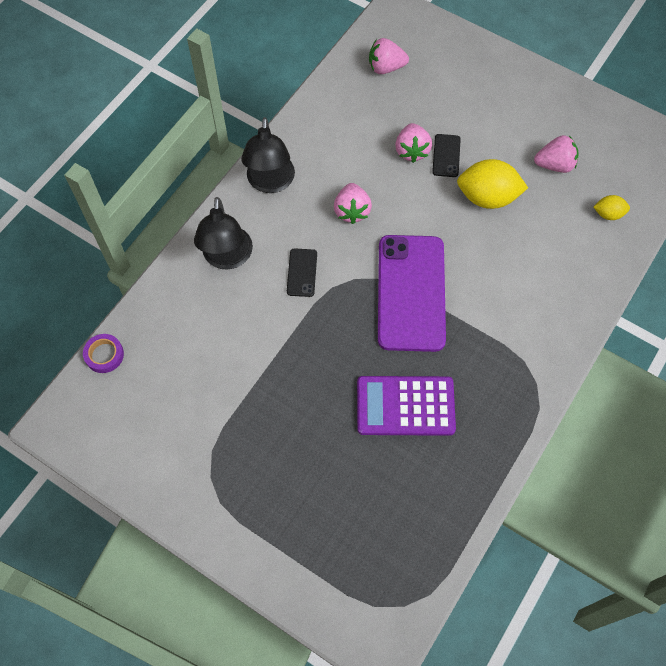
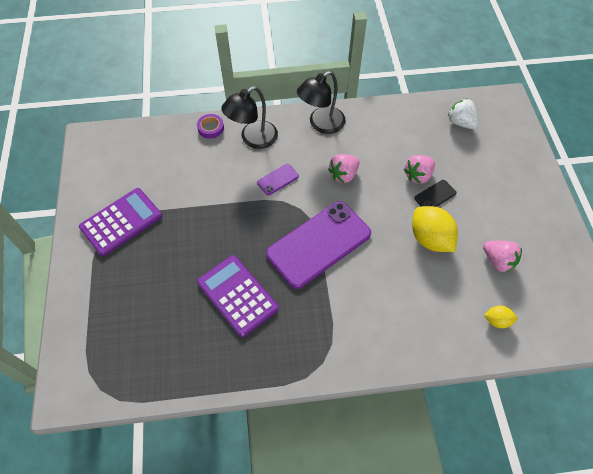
camera: 50 degrees right, 5 degrees down
purple tape [83,334,124,373] -> purple tape moved to [197,114,224,139]
black phone [287,248,317,297] -> purple phone [257,164,299,195]
pink strawberry [369,38,409,74] -> white strawberry [448,99,479,129]
yellow lemon [594,195,630,220] -> yellow lemon turned 45 degrees counterclockwise [484,305,517,328]
none -> purple calculator [79,188,162,256]

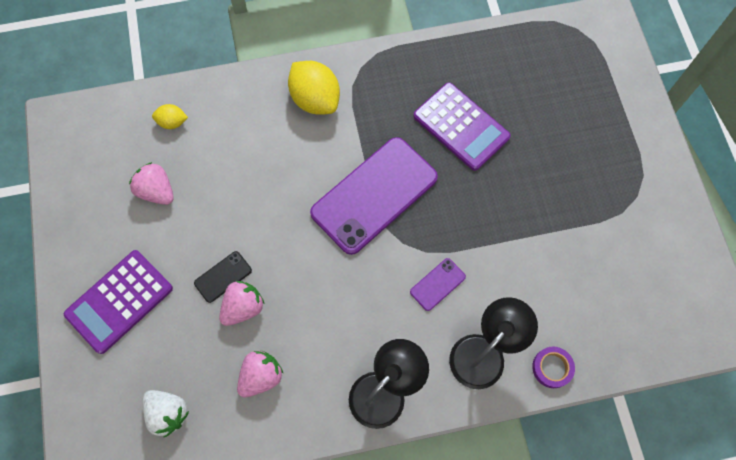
camera: 175 degrees right, 10 degrees up
purple calculator [79,188,162,256] -> purple calculator moved to [64,250,173,354]
pink strawberry [328,154,360,183] -> pink strawberry moved to [237,351,283,397]
yellow lemon [412,206,458,252] -> yellow lemon moved to [288,61,340,115]

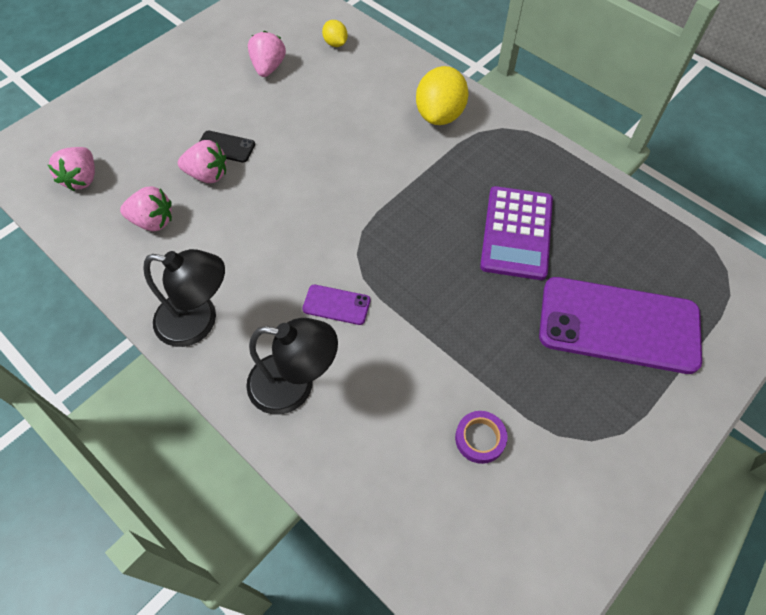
camera: 55 degrees right, 10 degrees down
purple calculator [64,250,173,354] -> none
white strawberry [143,390,189,437] -> pink strawberry [48,147,95,191]
purple phone [310,137,438,255] -> purple phone moved to [539,277,702,374]
purple tape [532,347,575,388] -> purple tape moved to [455,411,507,464]

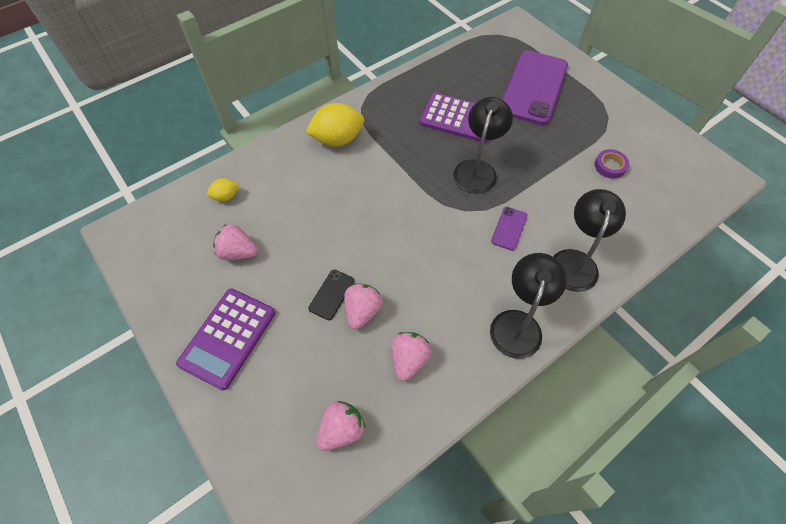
camera: 80 degrees left, 0 degrees up
pink strawberry [48,147,95,191] -> pink strawberry turned 60 degrees counterclockwise [316,401,365,451]
yellow lemon [416,66,468,125] -> yellow lemon turned 45 degrees counterclockwise [305,103,364,146]
none -> purple calculator [176,289,276,390]
none -> black lamp [453,97,513,194]

